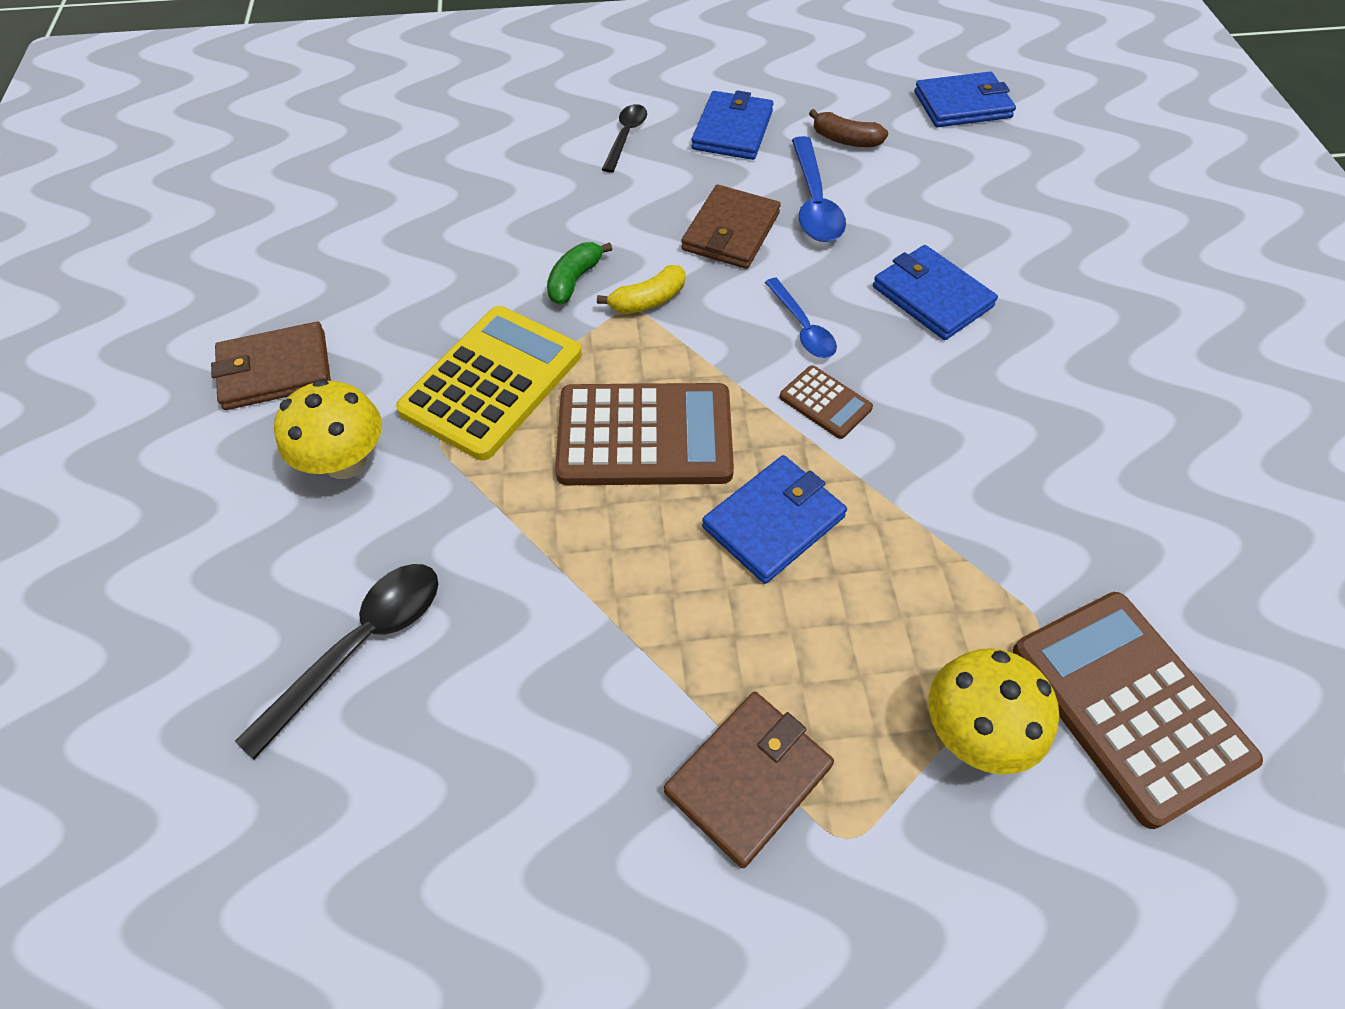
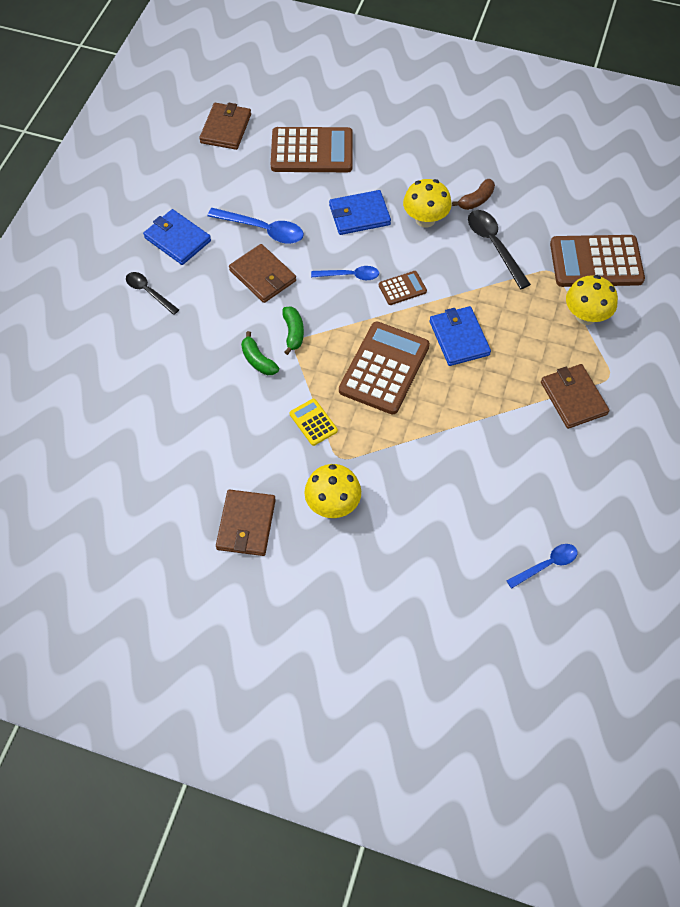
camera: 65 degrees left, 5 degrees up
black spoon [235,564,438,759] -> black spoon moved to [468,210,531,289]
yellow calculator [396,306,582,460] -> yellow calculator [290,399,338,446], size x0.48
yellow banana [597,265,685,314] -> green banana [283,306,304,355]
brown banana [809,109,888,147] -> brown banana moved to [452,179,495,210]
blue wallet [914,72,1016,127] -> brown wallet [199,103,251,150]
none -> brown calculator [271,127,353,172]
none -> yellow mushroom [403,179,452,228]
none -> blue spoon [506,544,577,589]

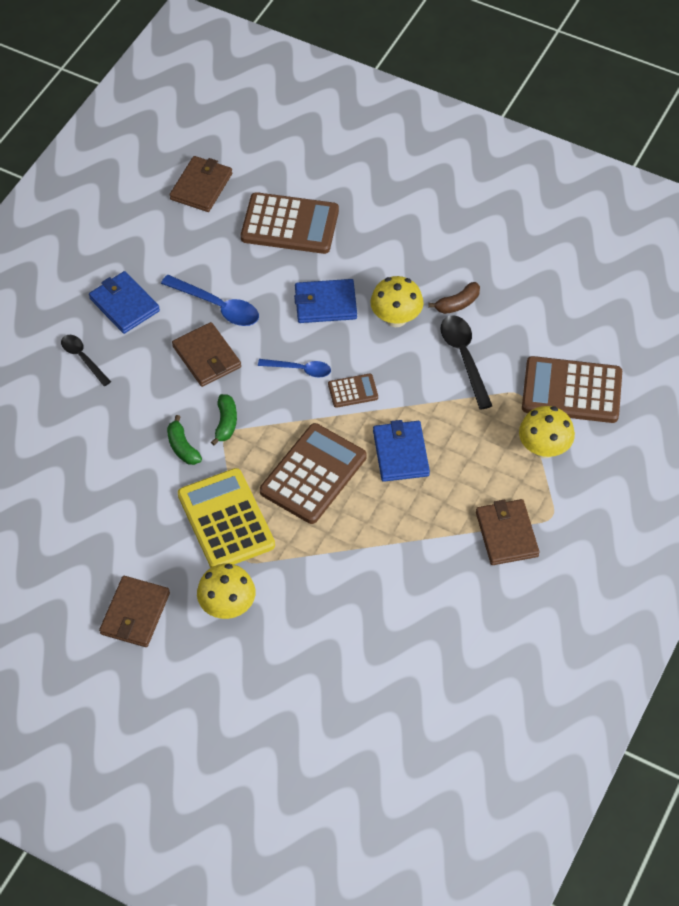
camera: 10 degrees right, 5 degrees down
yellow calculator [290,399,338,446] -> yellow calculator [178,468,275,568], size x2.10
blue spoon [506,544,577,589] -> none

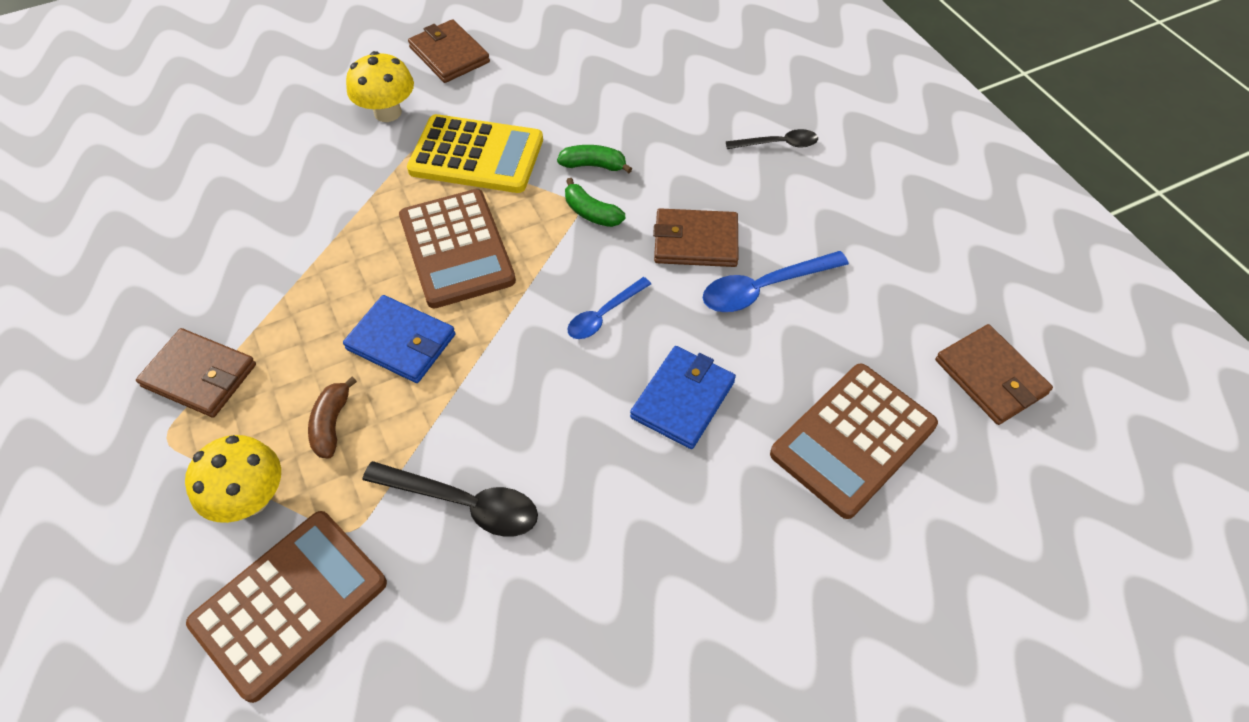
camera: 125 degrees right, 0 degrees up
blue wallet [89,271,160,334] -> none
brown calculator [328,374,378,408] -> none
yellow mushroom [370,276,424,327] -> none
brown banana [428,282,480,314] -> brown banana moved to [308,377,357,459]

